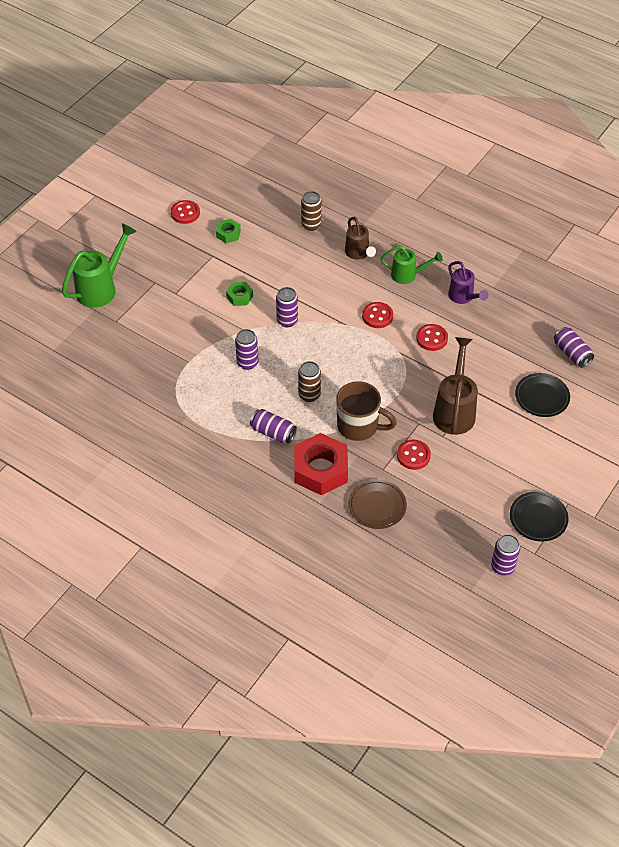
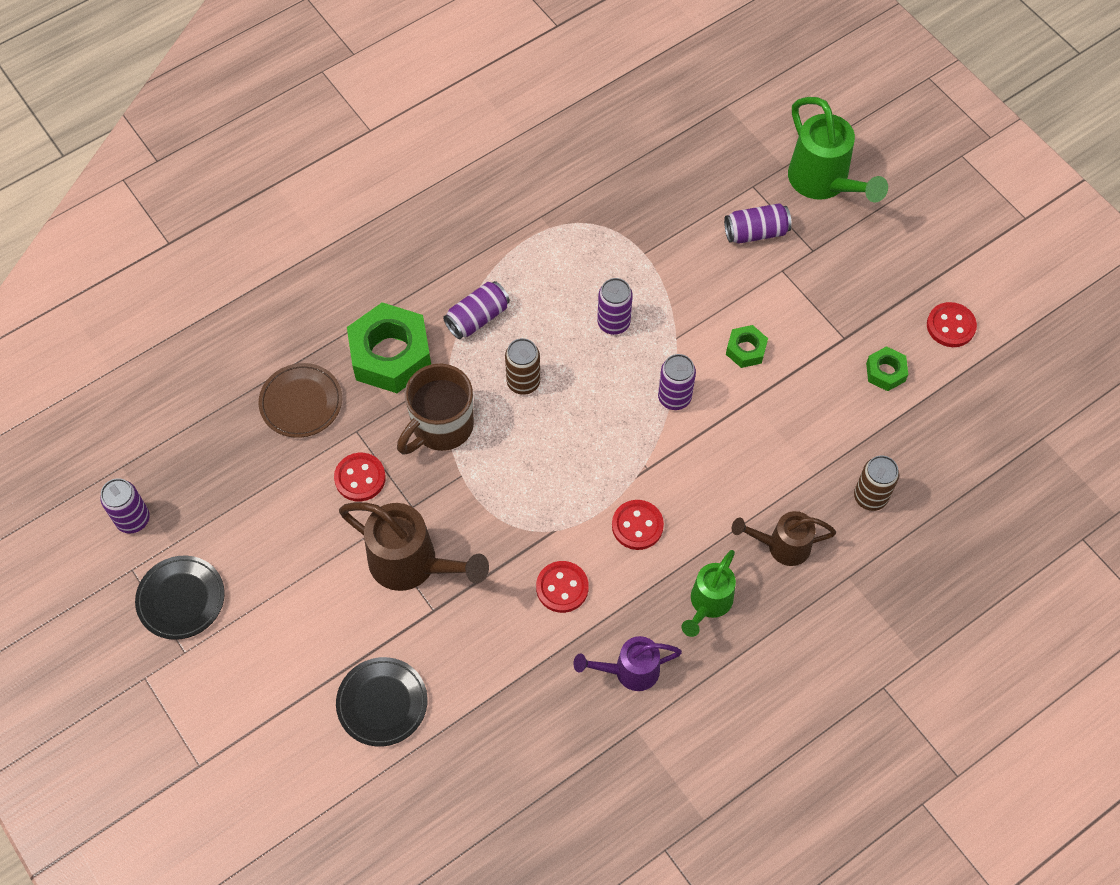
camera: 110 degrees right, 10 degrees up
red nut [294,433,348,495] -> green nut [347,302,431,393]
purple can [554,327,594,368] -> purple can moved to [724,203,792,244]

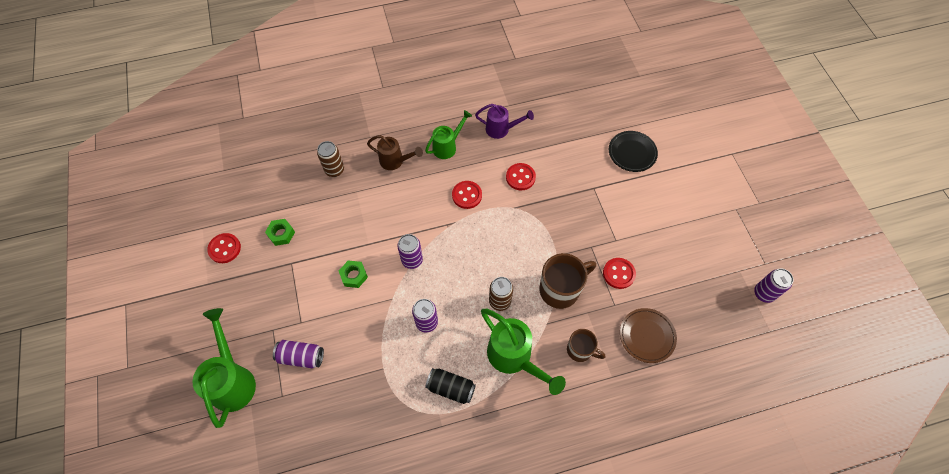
camera: 160 degrees left, 0 degrees up
black plate [135,556,225,640] -> none
brown watering can [339,502,489,591] -> none
green nut [347,302,431,393] -> brown mug [567,329,606,362]
purple can [443,281,510,339] -> green watering can [481,309,566,395]
none -> black can [425,368,476,404]

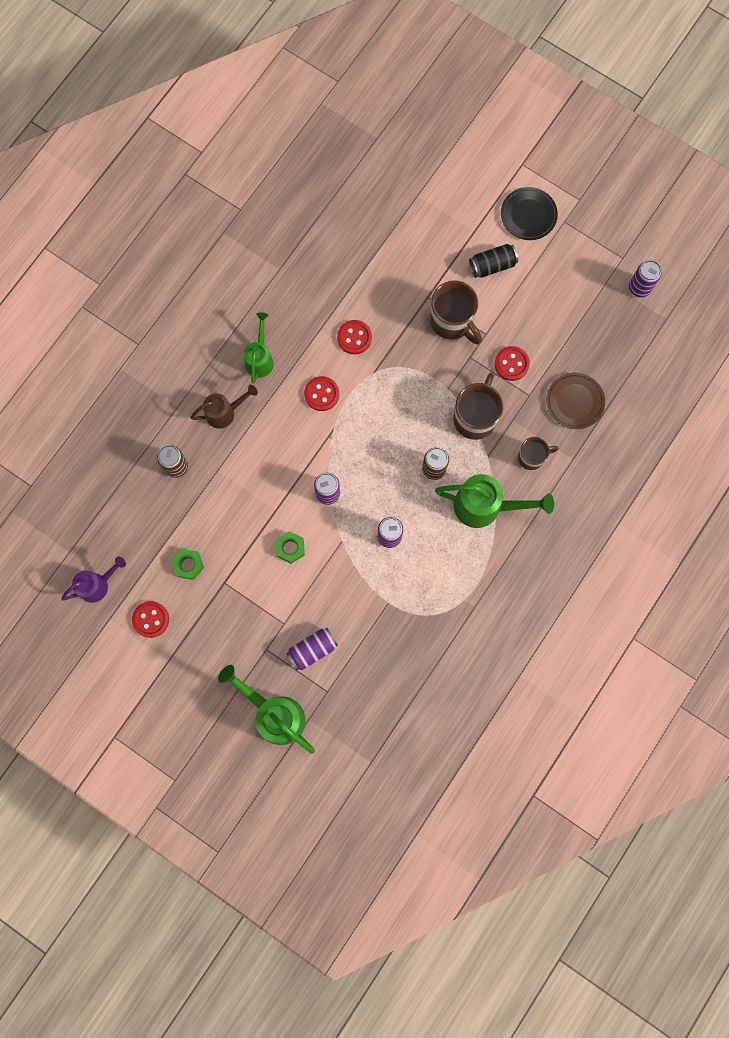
camera: 40 degrees left, 15 degrees up
black can [425,368,476,404] -> black can moved to [469,244,518,278]
purple watering can [475,104,534,139] -> purple watering can moved to [61,557,126,603]
black plate [609,131,658,172] -> black plate moved to [501,187,558,240]
none -> brown mug [430,280,482,345]

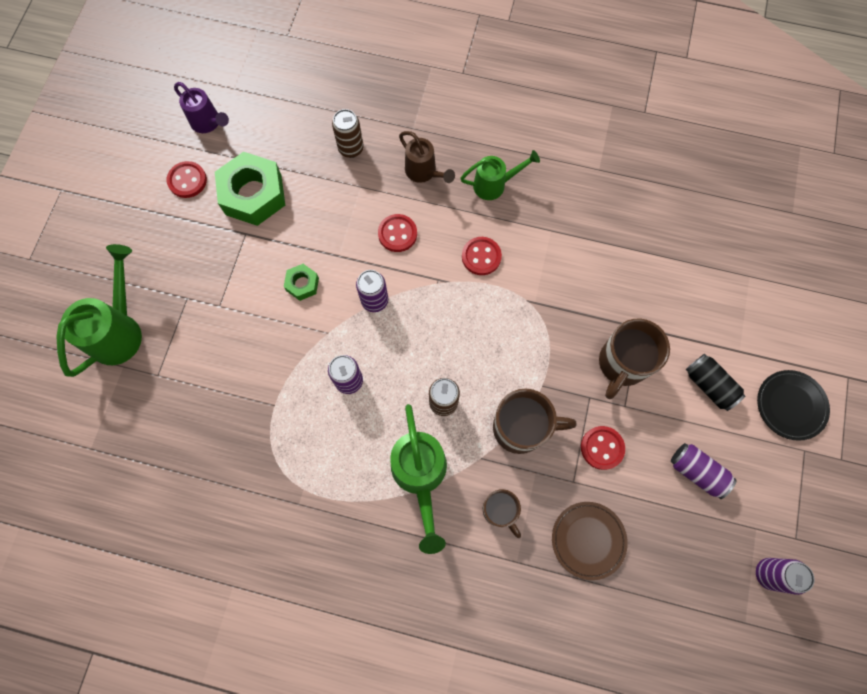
camera: 70 degrees right, 5 degrees down
green nut [172,549,204,580] -> green nut [215,152,285,226], size x2.06
purple can [286,628,338,670] -> purple can moved to [671,443,737,499]
red button [337,320,372,354] -> red button moved to [378,214,417,252]

